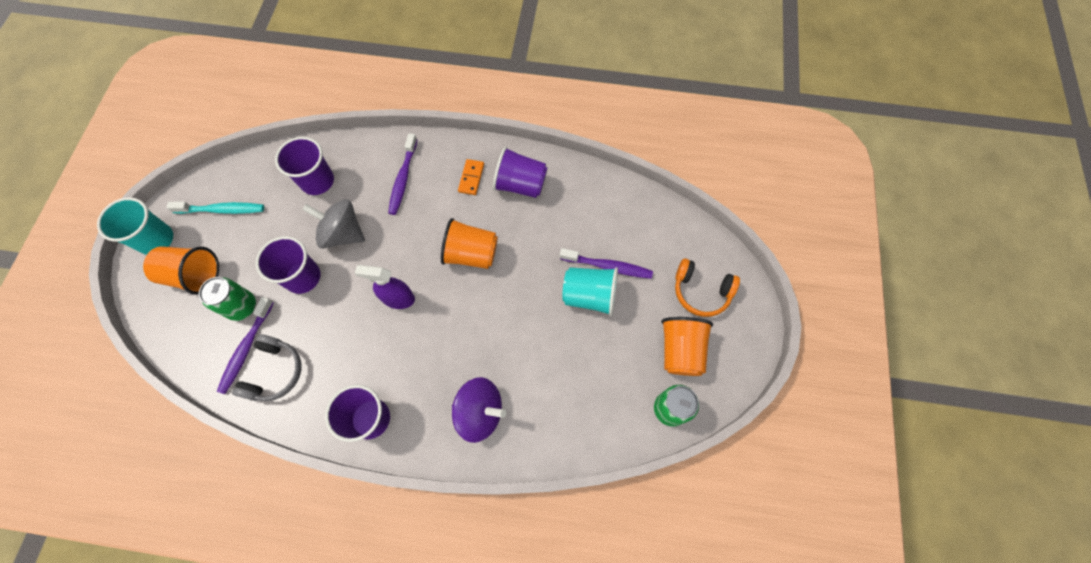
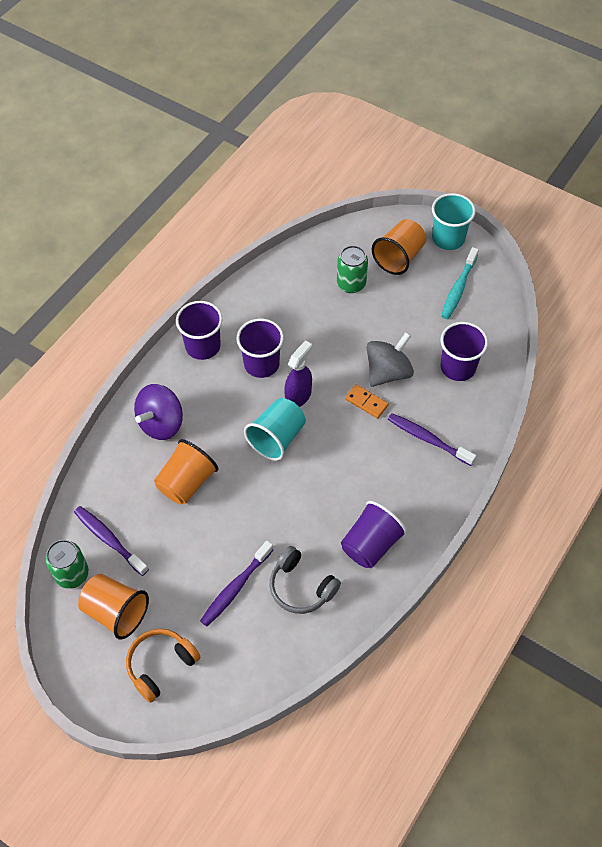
camera: 115 degrees right, 10 degrees down
purple toothbrush [217,297,274,394] -> purple toothbrush moved to [74,506,149,576]
grey headphones [232,334,301,401] -> grey headphones moved to [270,546,341,614]
purple cup [256,236,321,294] -> purple cup moved to [236,318,284,378]
orange cup [441,218,498,269] -> orange cup moved to [154,439,218,504]
orange domino [458,159,484,195] -> orange domino moved to [345,384,389,419]
turquoise cup [562,267,618,316] -> turquoise cup moved to [244,398,306,461]

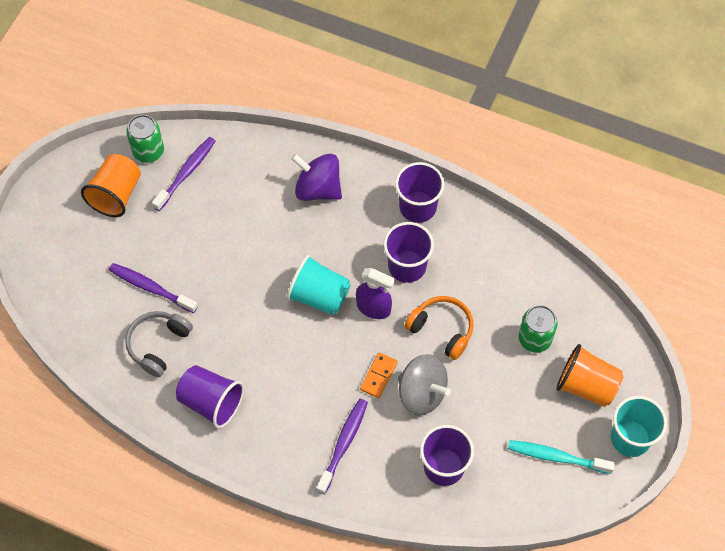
camera: 80 degrees right, 5 degrees up
orange headphones [126,629,200,703] -> orange headphones moved to [405,296,474,360]
orange cup [154,439,218,504] -> none

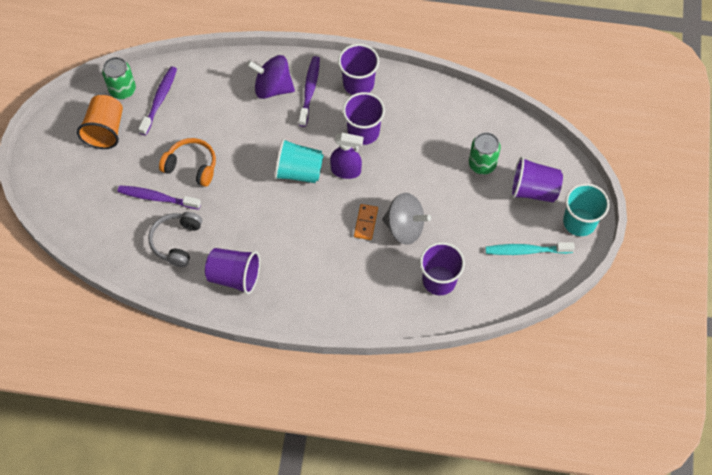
camera: 15 degrees left, 0 degrees up
purple toothbrush [316,399,368,494] -> purple toothbrush moved to [299,56,320,127]
orange headphones [405,296,474,360] -> orange headphones moved to [159,138,216,187]
orange cup [556,344,623,407] -> purple cup [511,157,563,202]

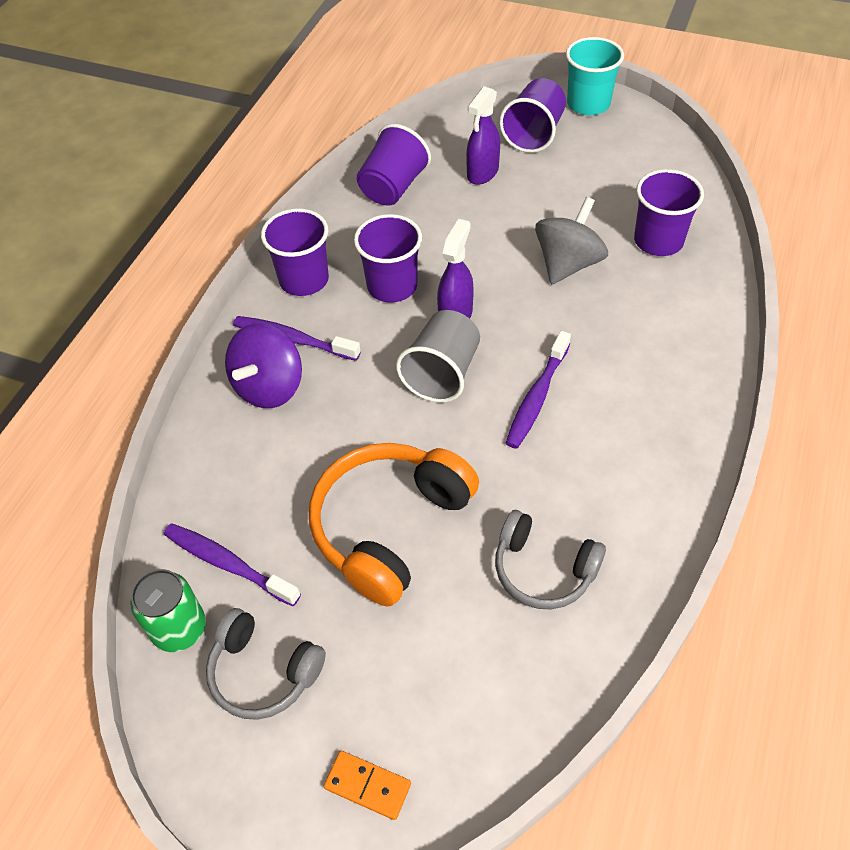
camera: 75 degrees left, 10 degrees down
orange cup [77,95,123,149] -> grey headphones [206,608,326,720]
purple toothbrush [117,185,201,210] -> purple toothbrush moved to [506,331,571,449]
orange headphones [159,138,216,187] -> orange headphones [309,443,479,606], size x1.61
purple cup [205,248,260,294] -> purple cup moved to [357,124,431,206]
turquoise cup [274,138,324,183] -> grey cup [396,310,480,403]
orange domino [354,204,378,240] -> orange domino moved to [324,751,411,820]
green can [469,132,501,175] -> purple spray bottle [466,86,500,185]
turquoise toothbrush [486,242,575,255] -> none

